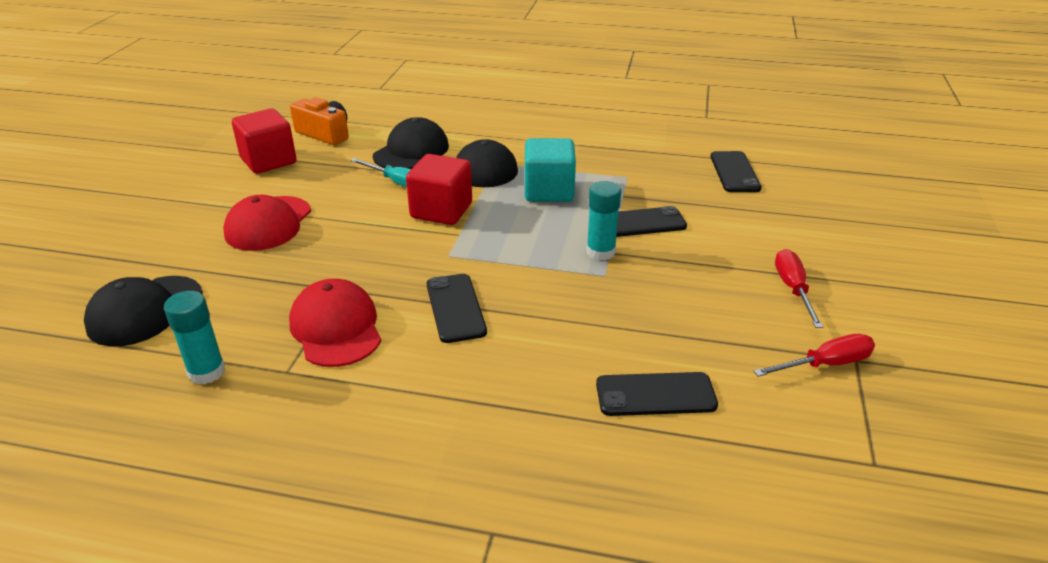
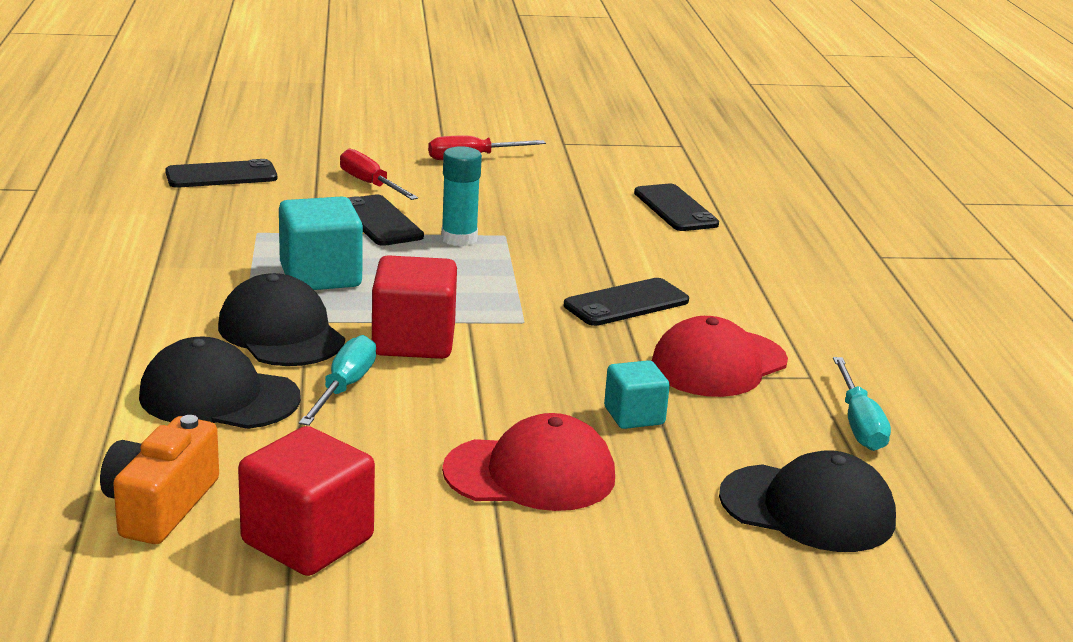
camera: 110 degrees left, 10 degrees down
turquoise glue stick [164,291,225,384] -> turquoise screwdriver [833,357,891,451]
red screwdriver [754,334,875,377] -> red screwdriver moved to [340,148,418,200]
none -> turquoise cube [604,360,670,429]

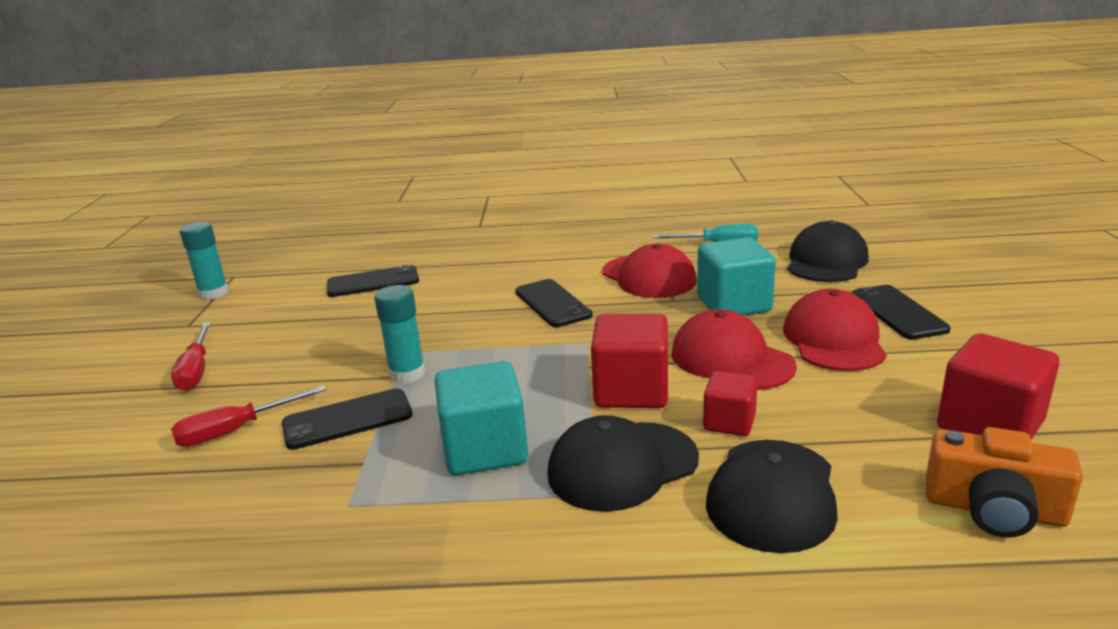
camera: 80 degrees left, 0 degrees up
black phone [165,159,277,188] -> black phone moved to [852,285,951,339]
turquoise screwdriver [299,335,376,426] -> red cube [703,371,758,436]
turquoise cube [604,360,670,429] -> turquoise cube [697,237,776,315], size x1.68
none -> turquoise glue stick [180,222,229,300]
none -> red cap [671,309,797,390]

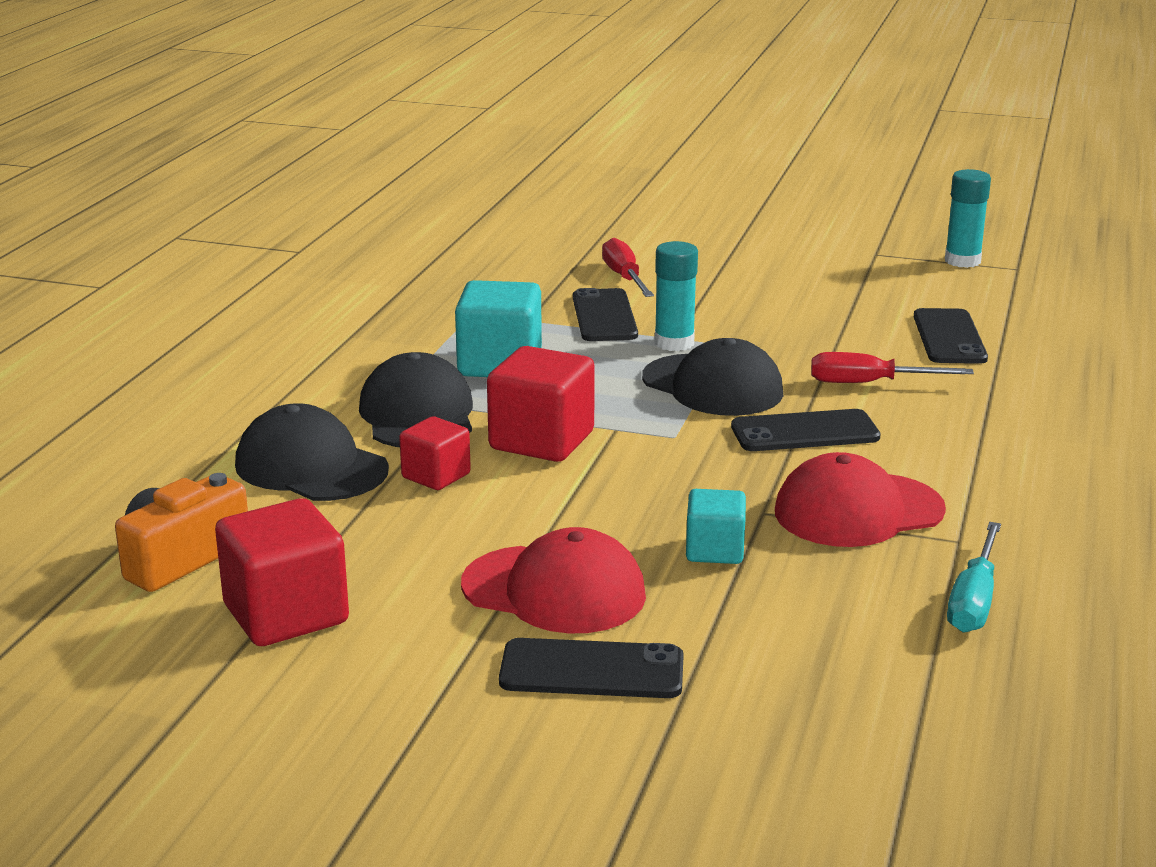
camera: 105 degrees right, 0 degrees up
red screwdriver [171,322,211,391] -> red screwdriver moved to [811,352,974,383]
red cap [671,309,797,390] -> none
turquoise cube [697,237,776,315] -> turquoise cube [686,489,746,564], size x0.59
black cap [788,220,869,282] -> black cap moved to [642,338,783,416]

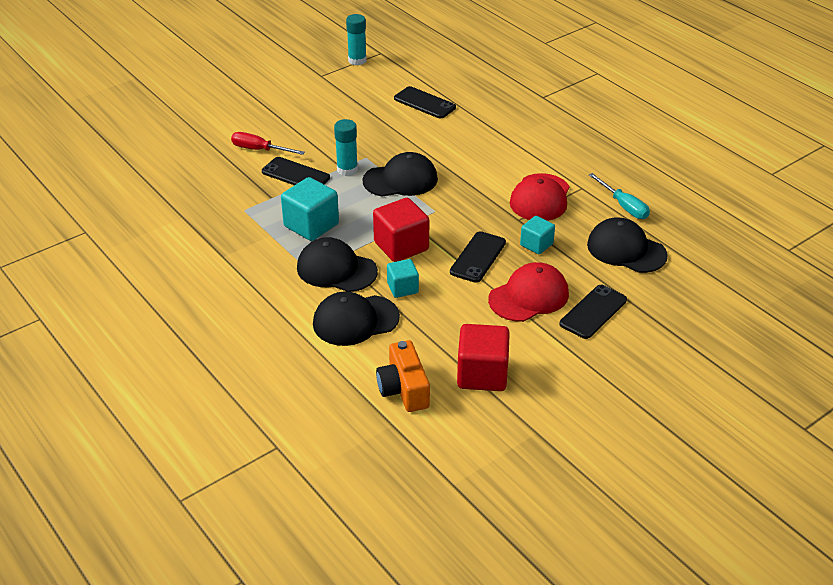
camera: 55 degrees left, 15 degrees up
red cube [399,416,471,490] -> turquoise cube [387,259,419,298]
black phone [731,409,881,451] -> black phone moved to [450,231,506,283]
red screwdriver [811,352,974,383] -> none
none -> black cap [587,217,668,273]

